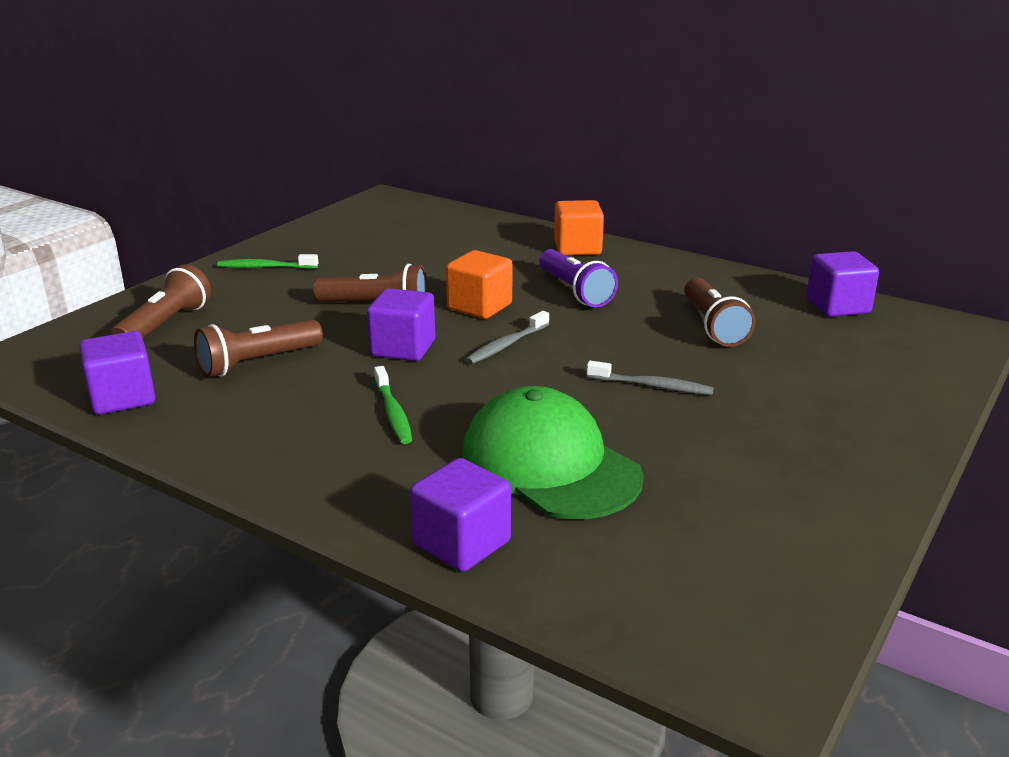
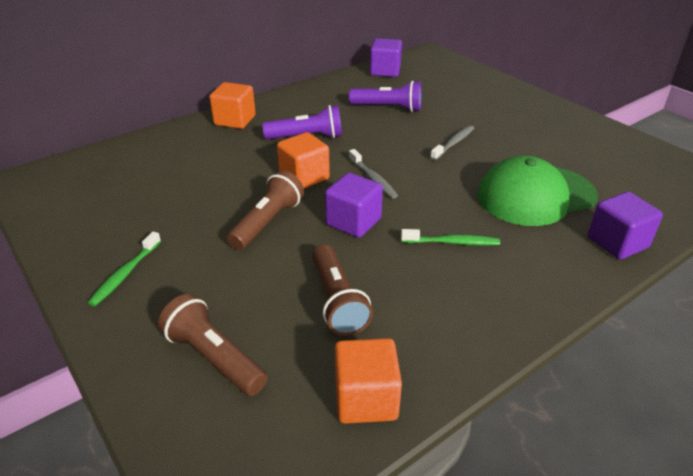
camera: 70 degrees left, 10 degrees up
purple cube [79,331,155,415] -> orange cube [335,338,402,424]
brown flashlight [684,278,755,347] -> purple flashlight [349,81,422,112]

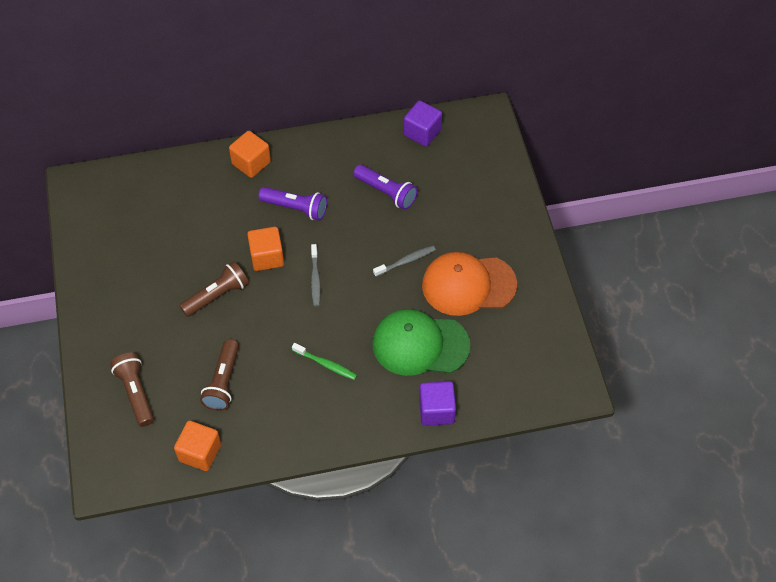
camera: 25 degrees right, 20 degrees up
green toothbrush [88,231,161,306] -> none
purple cube [325,173,383,238] -> none
none -> orange cap [422,252,517,316]

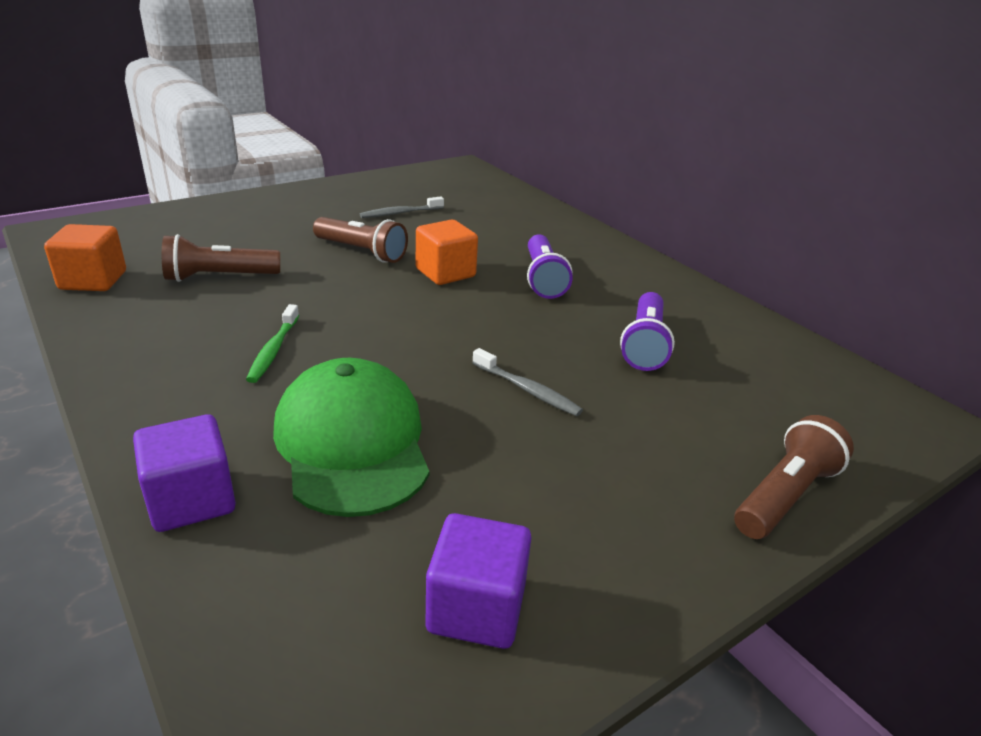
camera: 65 degrees right, 25 degrees down
brown flashlight [110,353,154,427] -> brown flashlight moved to [734,415,854,539]
orange cube [229,131,271,178] -> none
grey toothbrush [311,244,321,307] -> grey toothbrush moved to [360,197,444,218]
purple cube [404,100,442,147] -> purple cube moved to [426,513,531,649]
orange cap [422,252,517,316] -> none

